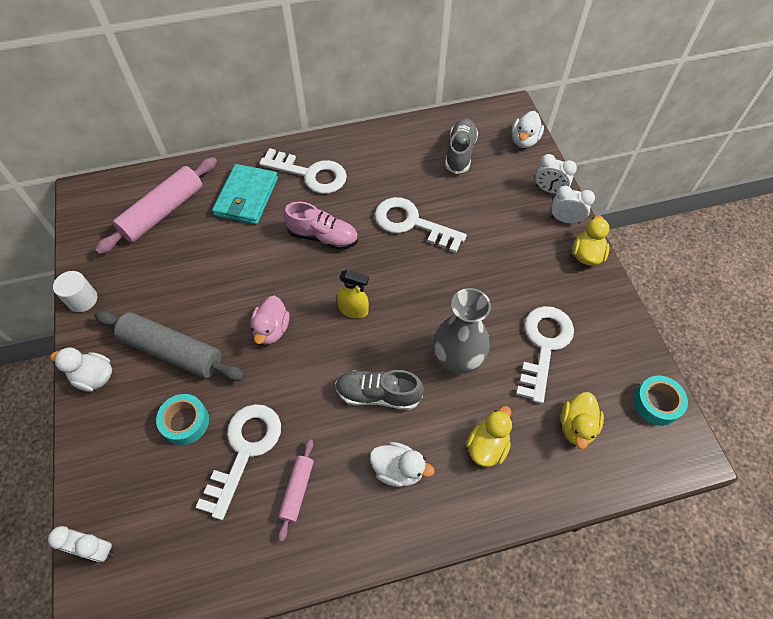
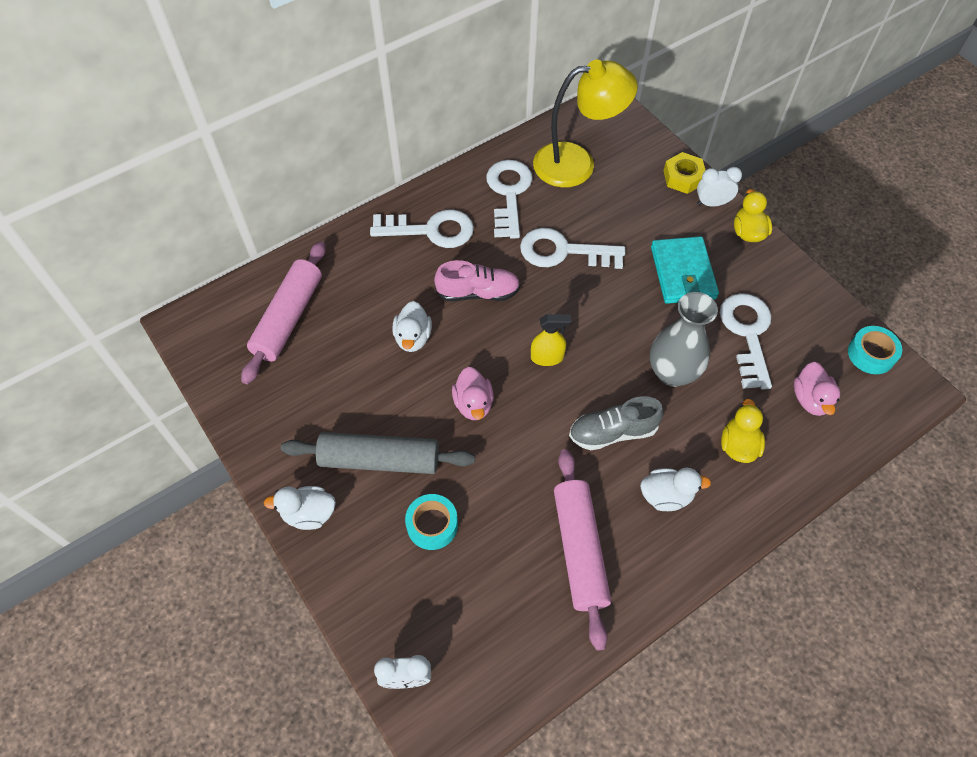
camera: 20 degrees left, 0 degrees up
white cylinder [53,271,97,312] -> none
white key [196,404,281,520] -> white key moved to [486,160,533,239]
turquoise wallet [212,164,278,225] -> turquoise wallet moved to [651,236,719,304]
pink rolling pin [278,439,314,542] -> pink rolling pin [554,449,611,651], size x1.90
grey shoe [445,118,478,174] -> yellow lamp [533,60,638,188]
white duck [512,111,544,148] -> white duck moved to [392,301,432,352]
white clock [535,154,577,194] -> yellow nut [664,152,705,194]
yellow duck [561,392,604,449] -> pink duck [794,362,840,416]

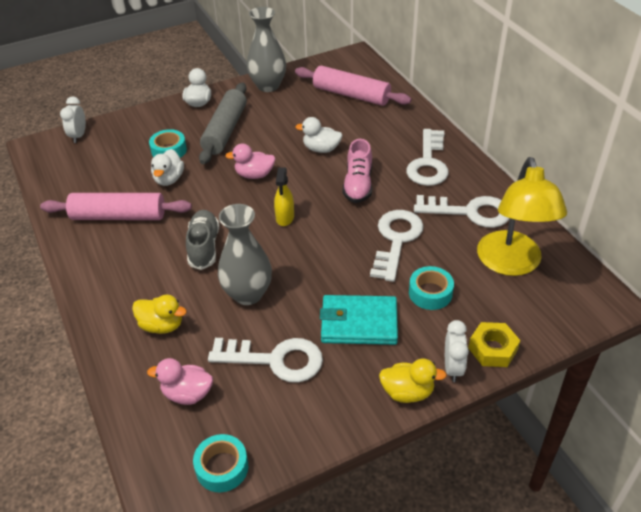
camera: 100 degrees right, 15 degrees down
white duck [640,467,711,511] -> white duck moved to [151,149,184,186]
none -> grey vase [247,7,286,92]
none -> turquoise tape [409,266,454,310]

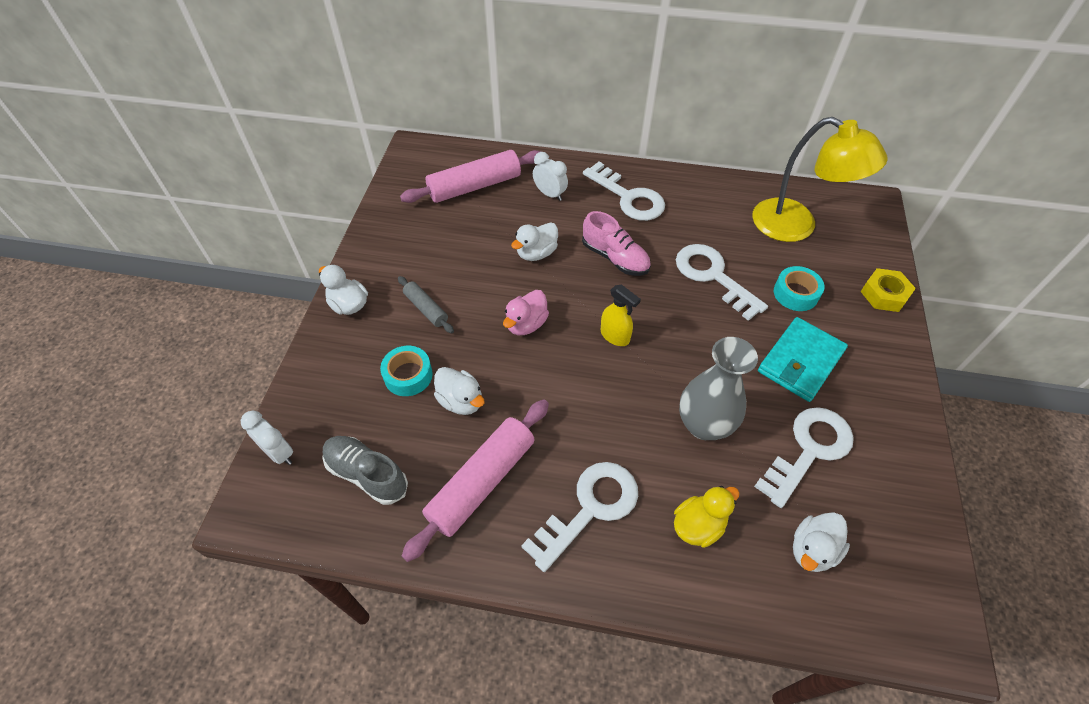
camera: 55 degrees left, 10 degrees up
pink duck [147,358,213,405] -> white duck [793,512,850,572]
grey shoe [186,210,219,270] -> grey shoe moved to [322,436,408,505]
turquoise tape [193,434,248,492] -> none
grey rolling pin [199,83,247,164] -> grey rolling pin [398,276,454,333], size x0.53
grey vase [247,7,286,92] -> none
yellow duck [379,358,447,403] -> none
white key [414,195,510,228] -> white key moved to [521,462,638,572]
white clock [445,320,469,382] -> white clock moved to [533,152,568,201]

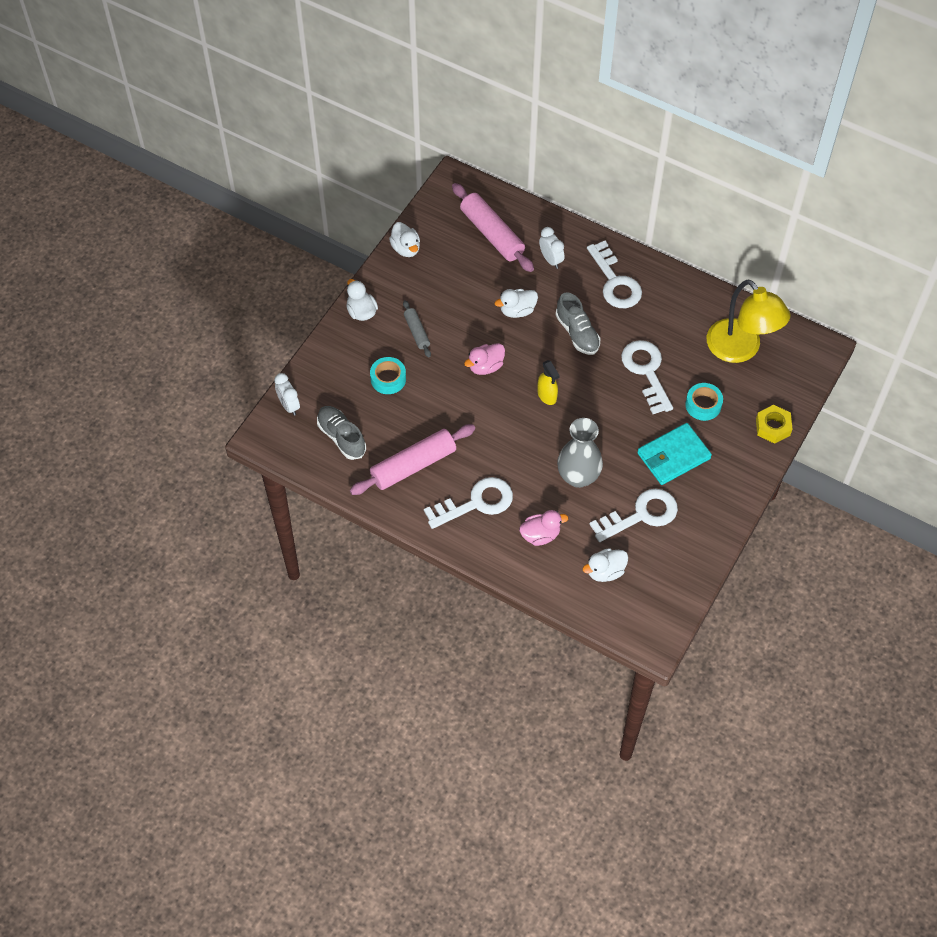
camera: 20 degrees right, 5 degrees up
pink rolling pin [400,150,542,203] -> pink rolling pin turned 60 degrees clockwise [452,183,534,272]
white duck [434,367,485,415] -> white duck moved to [389,222,420,257]
pink shoe [582,211,651,276] -> grey shoe [556,292,600,355]
yellow duck [674,486,740,548] -> pink duck [519,510,568,546]

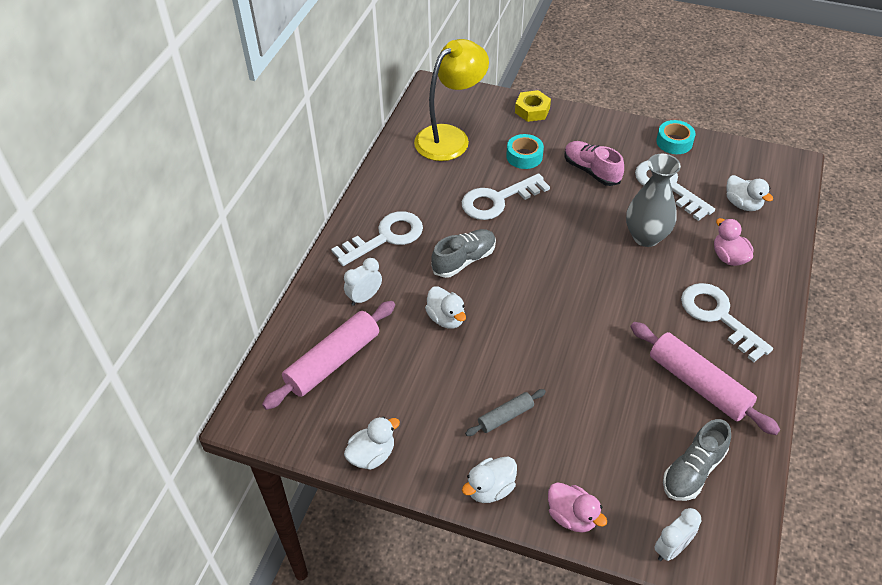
camera: 100 degrees left, 10 degrees down
turquoise tape [370,357,406,394] -> turquoise tape moved to [656,120,695,154]
pink duck [464,343,505,375] -> pink duck moved to [548,482,607,533]
yellow spray bottle [537,360,560,405] -> none
turquoise wallet [637,423,712,485] -> pink shoe [564,141,624,186]

